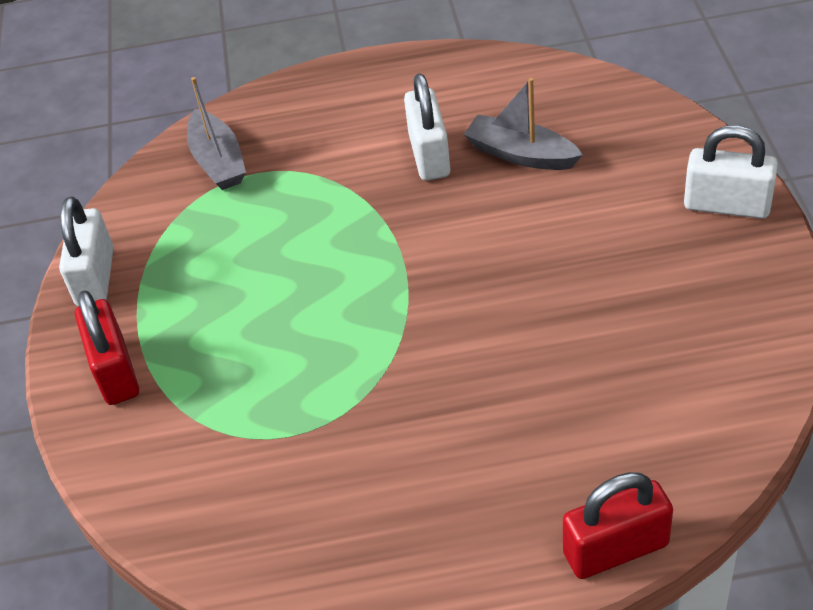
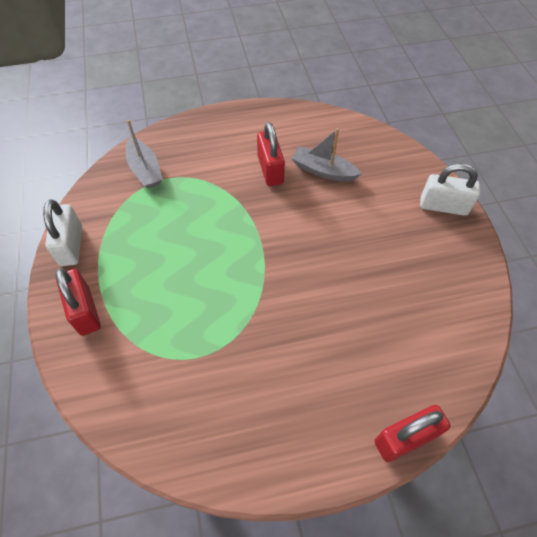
camera: 10 degrees left, 10 degrees up
white padlock [404,73,450,181] -> red padlock [257,122,285,186]

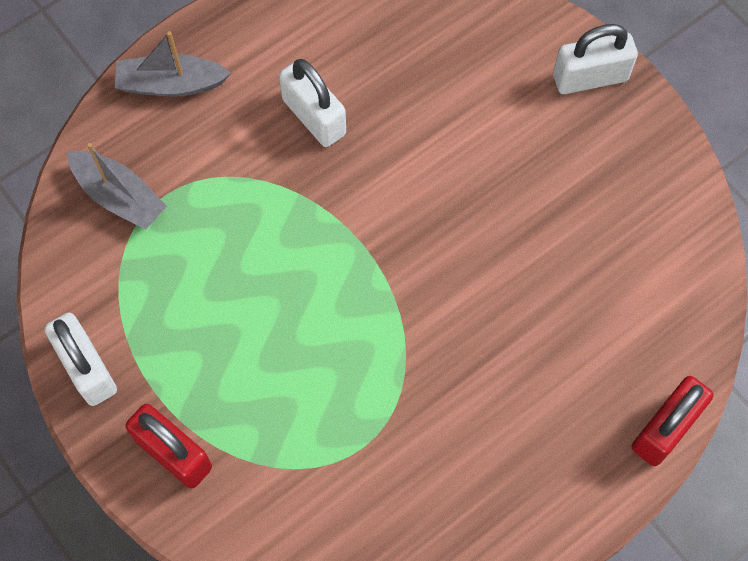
camera: 25 degrees left, 10 degrees up
red padlock [257,122,285,186] -> white padlock [279,59,346,147]
grey boat [291,128,362,182] -> grey boat moved to [115,31,231,97]

